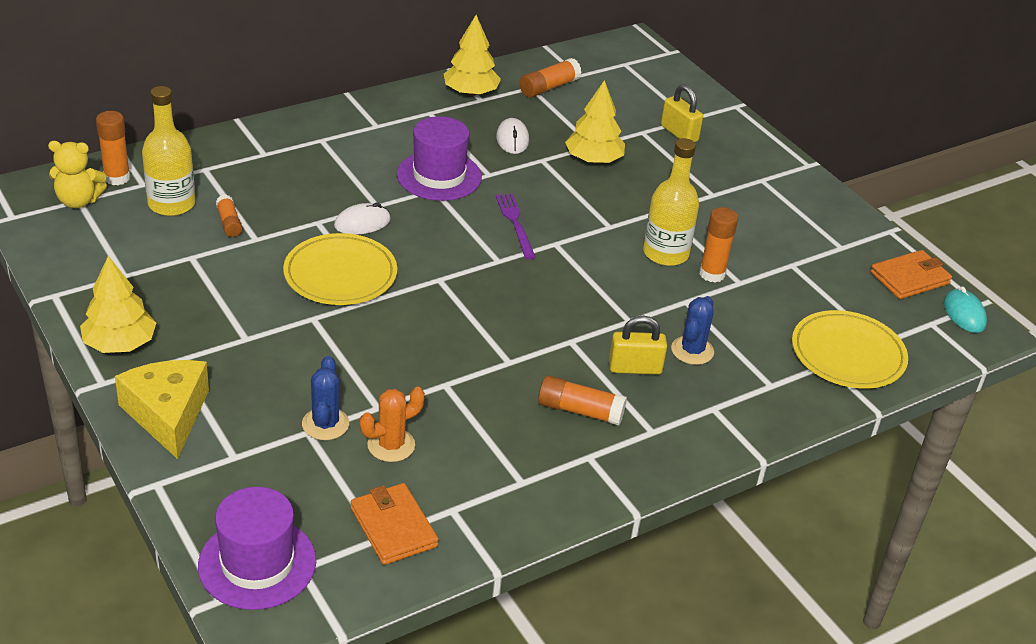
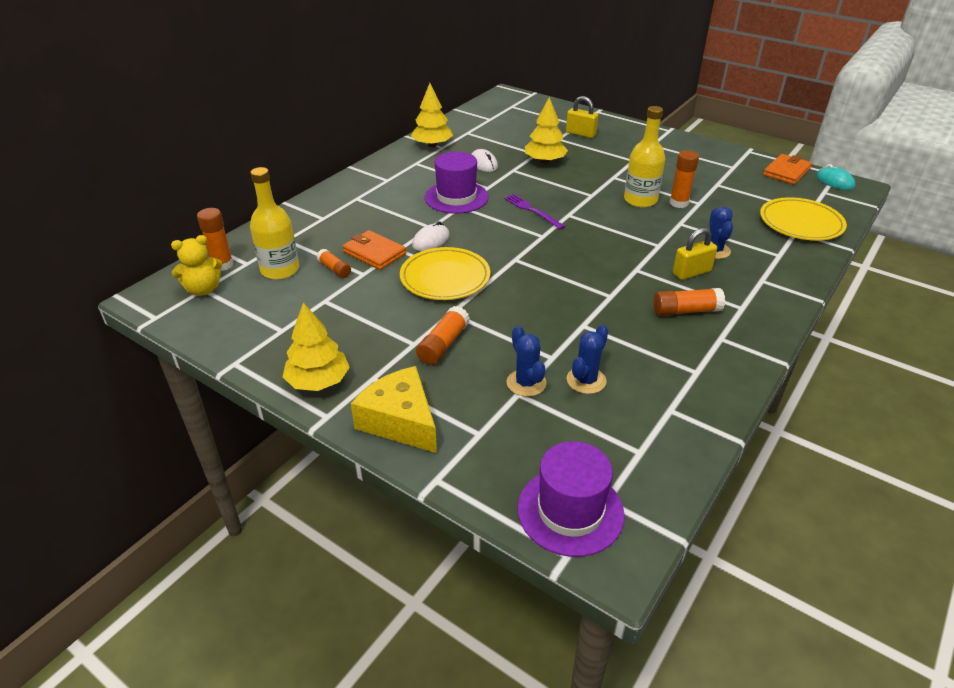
camera: 20 degrees left, 0 degrees up
orange wallet [351,483,439,565] -> orange wallet moved to [342,230,406,270]
orange cactus [360,387,425,462] -> blue cactus [567,325,608,394]
orange glue stick [520,58,582,98] -> orange glue stick moved to [416,306,470,365]

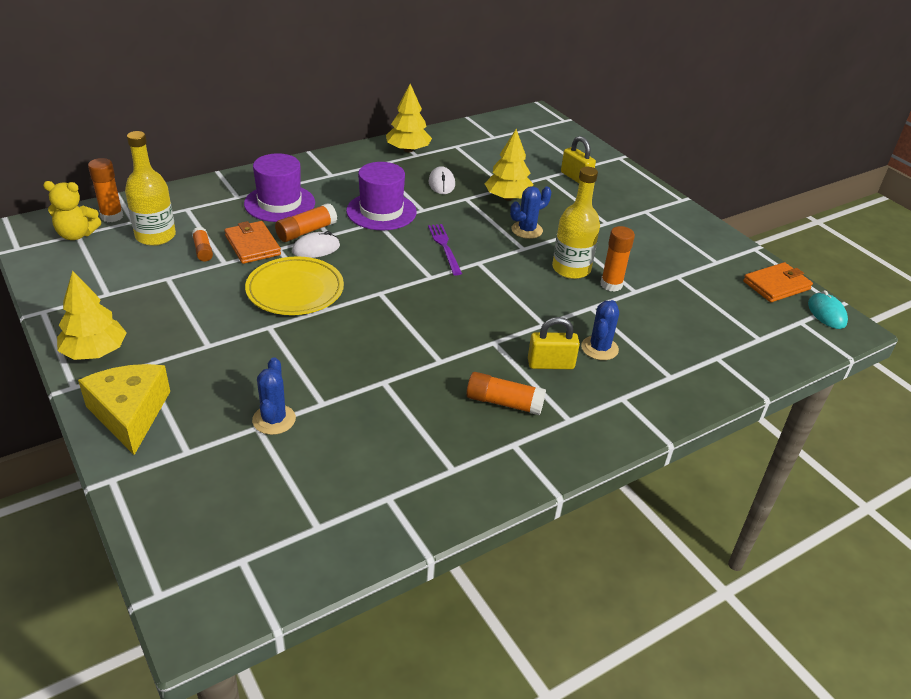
camera: 20 degrees right, 0 degrees up
orange glue stick [416,306,470,365] -> orange glue stick moved to [275,203,337,242]
purple hat [517,441,625,557] -> purple hat moved to [244,153,315,222]
blue cactus [567,325,608,394] -> blue cactus moved to [510,186,551,239]
yellow plate [760,197,847,241] -> none

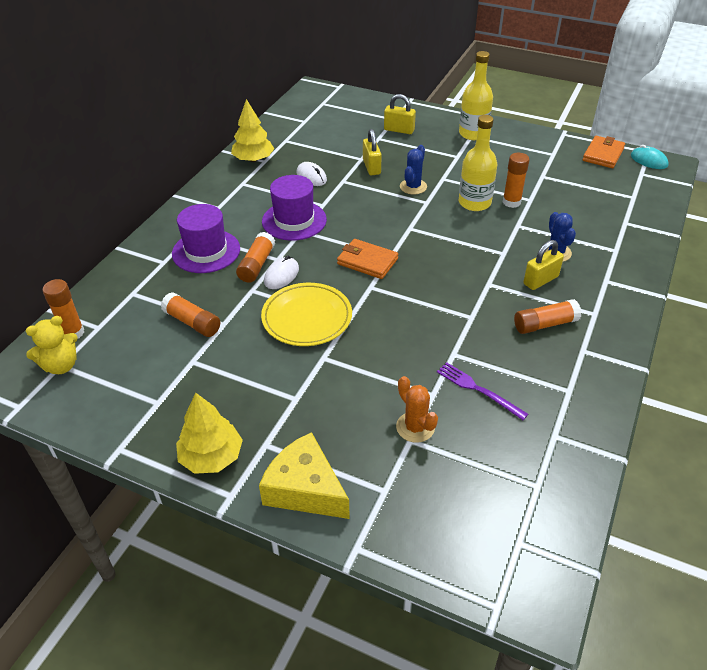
camera: 30 degrees left, 5 degrees up
yellow bottle [125,131,176,246] -> yellow bottle moved to [459,51,493,140]
orange glue stick [192,227,213,261] -> orange glue stick [161,292,220,337], size x1.50
orange wallet [224,221,281,264] -> orange wallet moved to [337,239,398,279]
blue cactus [252,357,296,435] -> orange cactus [396,376,438,443]
purple fork [428,224,462,276] -> purple fork moved to [437,362,528,420]
yellow tree [484,129,533,201] -> yellow padlock [363,129,382,175]

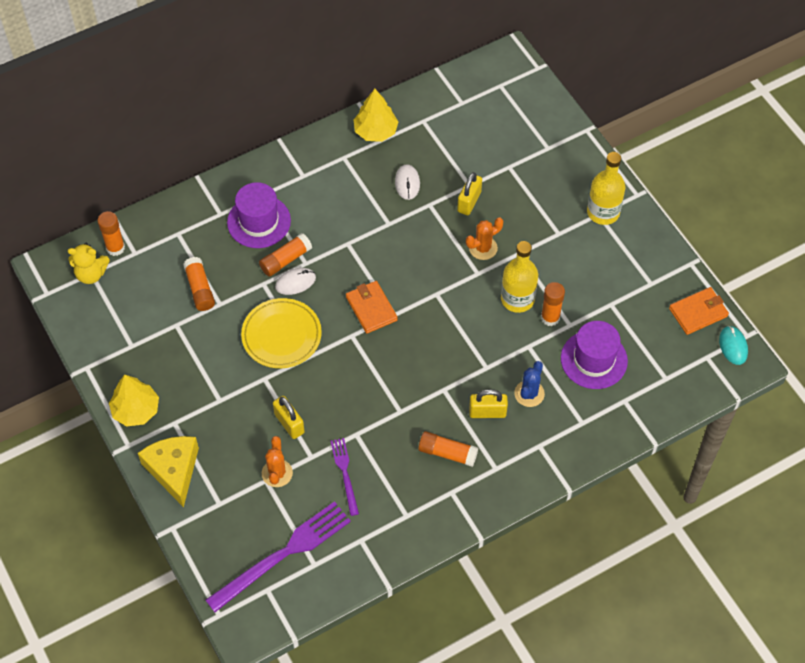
camera: 35 degrees right, 15 degrees up
purple hat [262,175,327,241] -> purple hat moved to [561,321,628,389]
yellow padlock [384,94,416,134] -> yellow padlock moved to [273,396,305,439]
blue cactus [400,145,427,194] -> orange cactus [466,217,503,260]
none -> purple fork [206,501,351,612]

